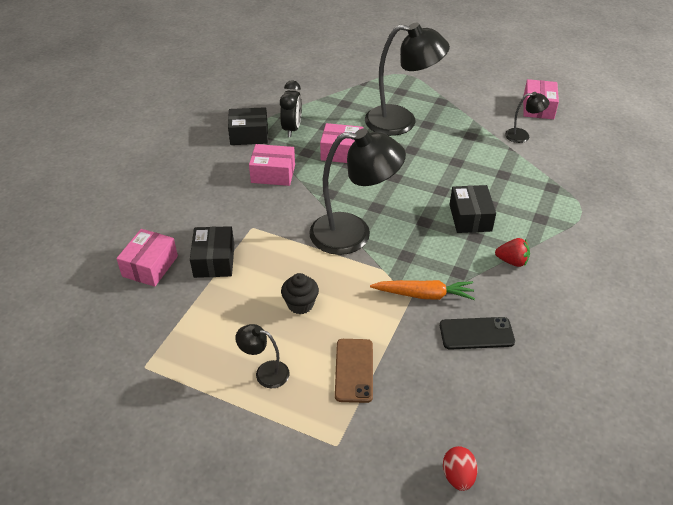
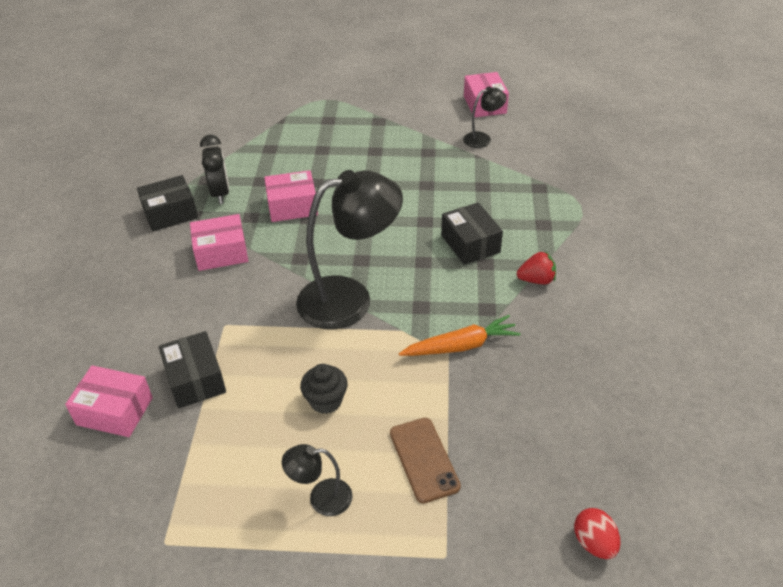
camera: 20 degrees left, 0 degrees up
pink box [116,229,178,287] -> pink box turned 75 degrees counterclockwise [65,365,153,437]
black lamp [365,22,450,136] -> none
black phone [440,317,515,350] -> none

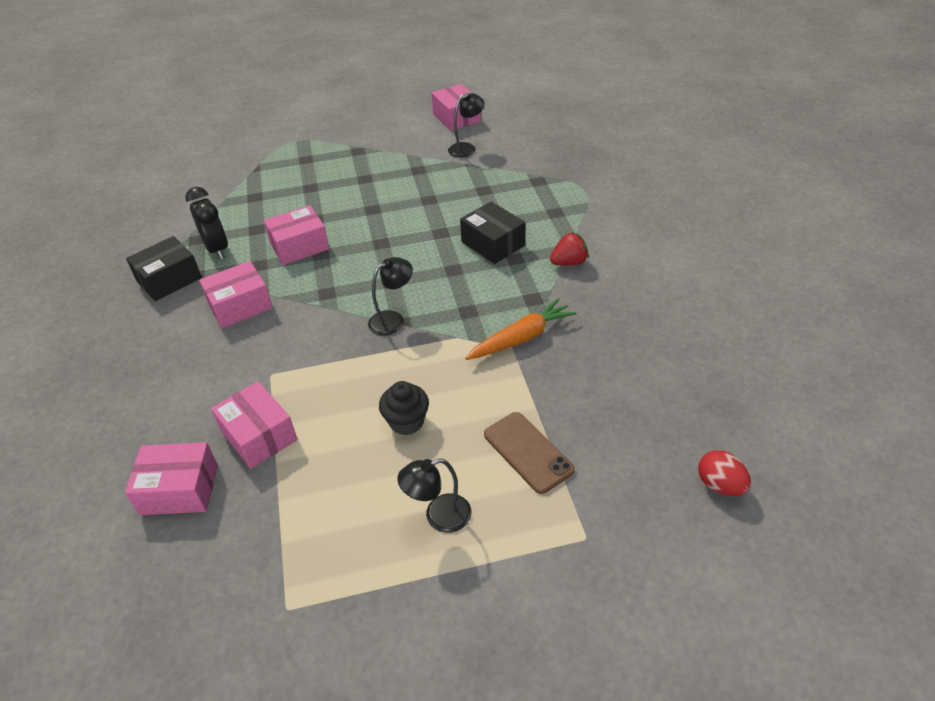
camera: 15 degrees left, 0 degrees up
black box [159,331,226,409] -> pink box [211,381,298,469]
black lamp [296,170,403,330] -> black lamp [368,257,413,336], size x0.46

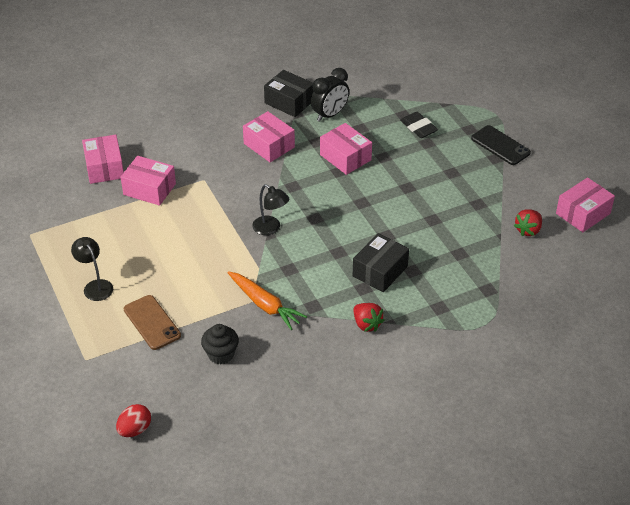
camera: 75 degrees right, 0 degrees up
pink box [211,381,298,469] -> pink box turned 75 degrees clockwise [121,156,176,206]
black cupcake [379,381,429,435] -> black cupcake moved to [201,324,239,364]
black lamp [448,92,485,158] -> red strawberry [514,209,542,236]
brown phone [484,412,575,494] -> brown phone turned 75 degrees counterclockwise [124,295,181,350]
none -> black eraser [400,112,438,138]
none -> black phone [471,125,531,165]

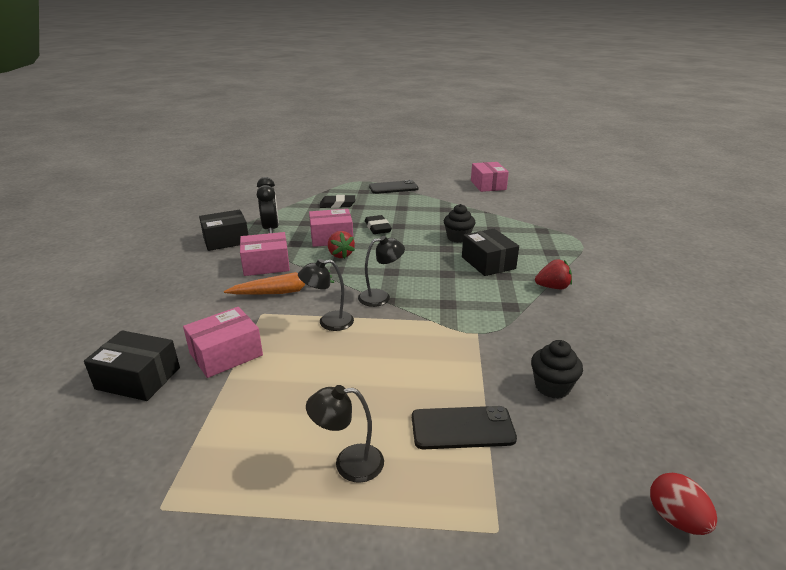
camera: 60 degrees left, 15 degrees down
pink box [82,135,124,184] -> black box [84,330,180,401]
brown phone [124,295,181,350] -> black phone [412,406,517,449]
orange carrot [227,271,307,330] -> orange carrot moved to [224,270,334,294]
red strawberry [514,209,542,236] -> red strawberry moved to [328,231,355,259]
none -> black lamp [298,259,354,331]
none -> black eraser [365,215,392,234]
none -> black cupcake [444,204,476,243]

